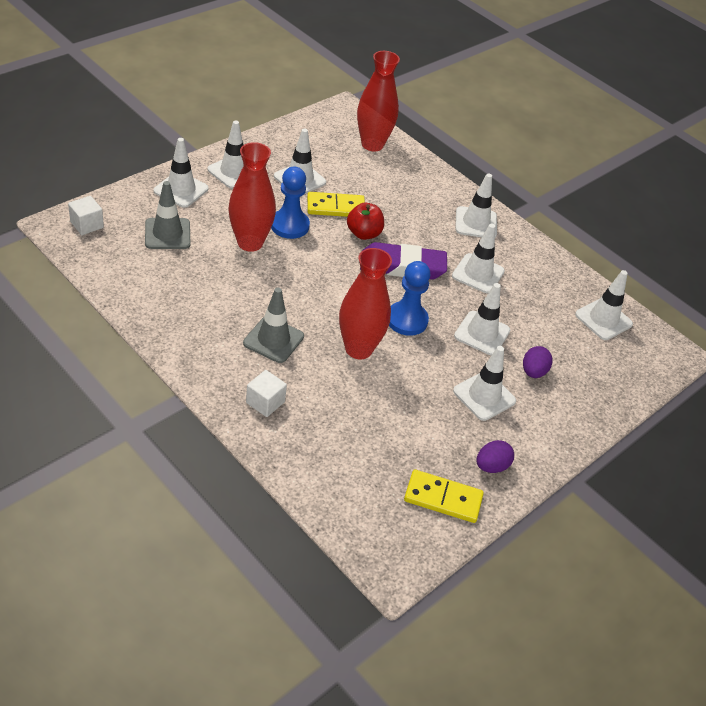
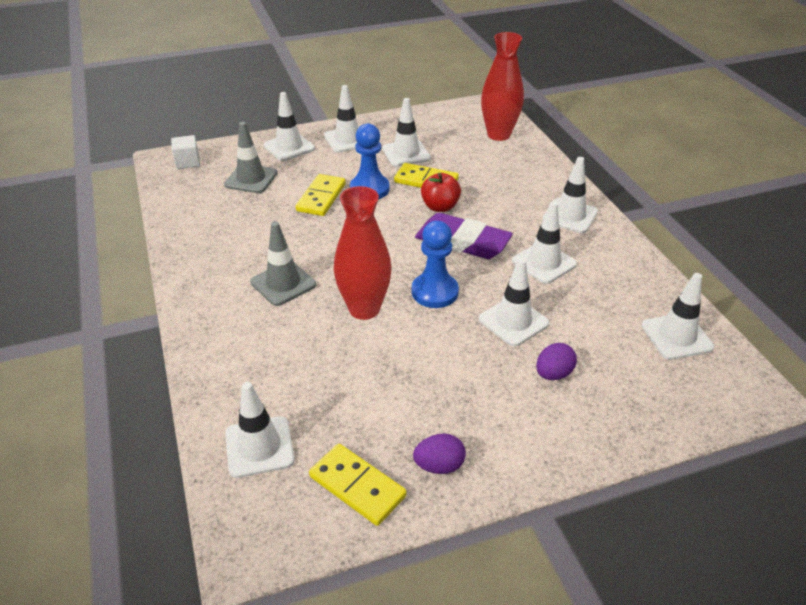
camera: 30 degrees right, 5 degrees down
red vase [228,142,276,252] -> yellow domino [296,174,346,216]
white cube [246,370,287,417] -> none
white traffic cone [453,346,516,421] -> white traffic cone moved to [225,382,295,478]

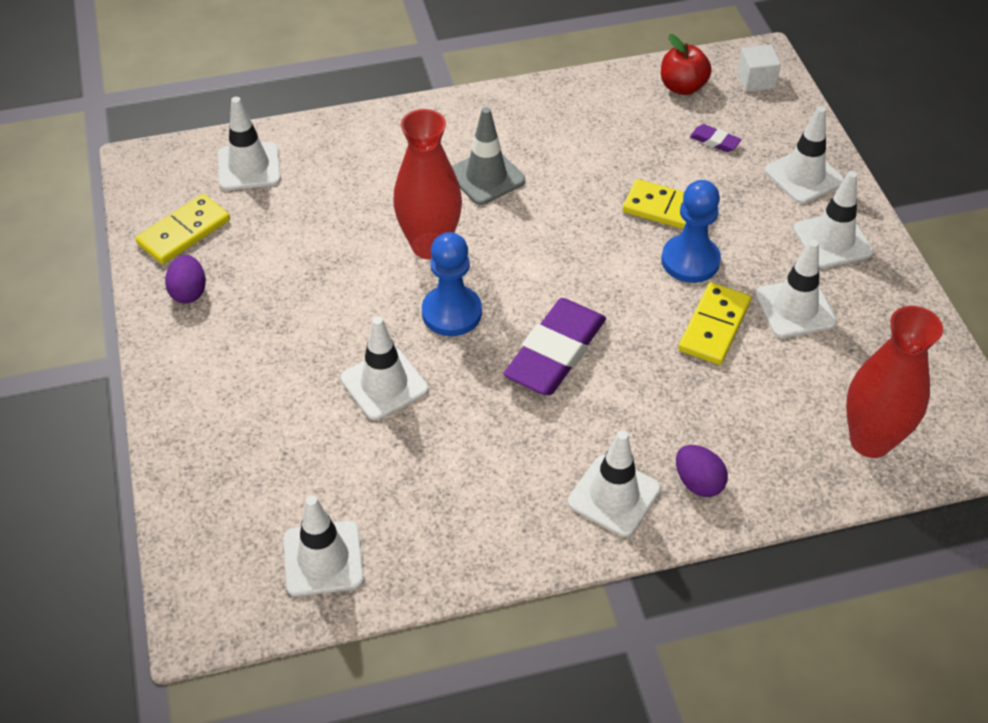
camera: 95 degrees right, 10 degrees up
grey traffic cone [224,122,277,193] -> purple eraser [690,124,742,152]
red apple [421,172,461,212] -> red apple moved to [661,34,712,95]
white traffic cone [512,202,577,284] -> none
purple egg [536,343,577,380] -> purple egg moved to [676,445,728,497]

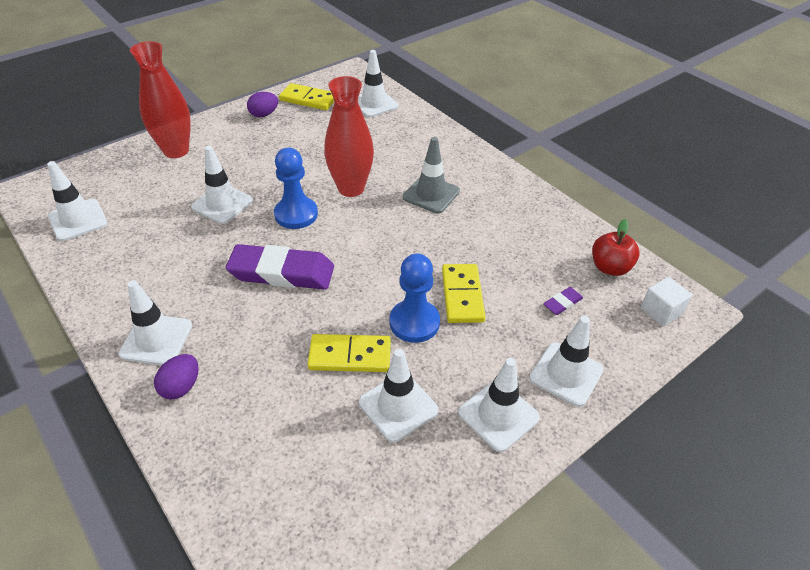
camera: 65 degrees right, 5 degrees down
purple eraser [690,124,742,152] -> purple eraser turned 45 degrees clockwise [543,287,583,315]
red vase [846,306,943,458] -> red vase moved to [130,41,191,158]

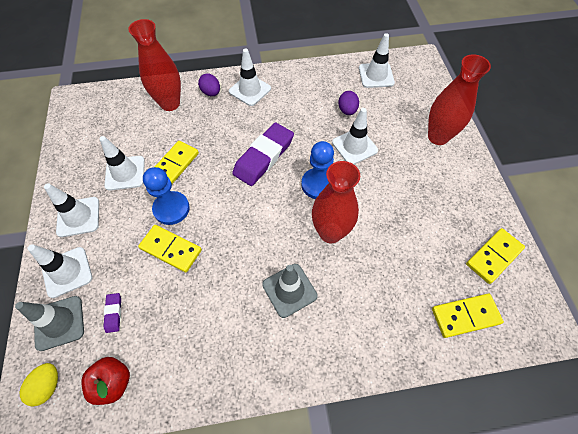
camera: 120 degrees right, 15 degrees up
purple egg [247,92,278,117] -> purple egg moved to [338,91,359,115]
white traffic cone [358,50,399,118] -> yellow domino [432,294,504,338]
white cube [640,277,692,326] -> yellow egg [20,363,58,406]
none -> grey traffic cone [15,296,84,351]
none -> red vase [128,19,181,111]

